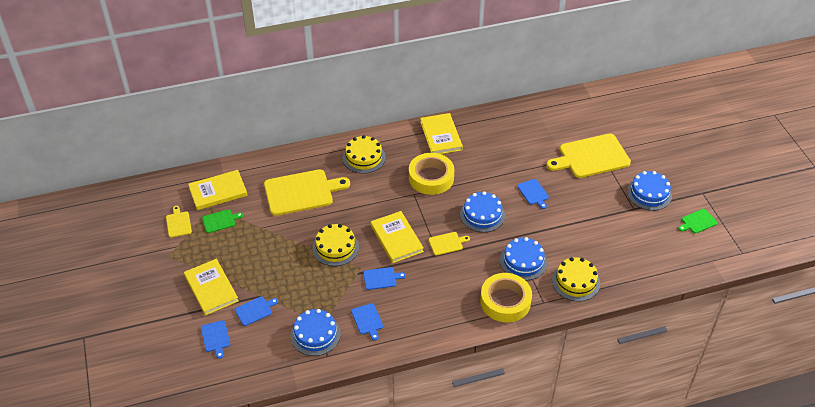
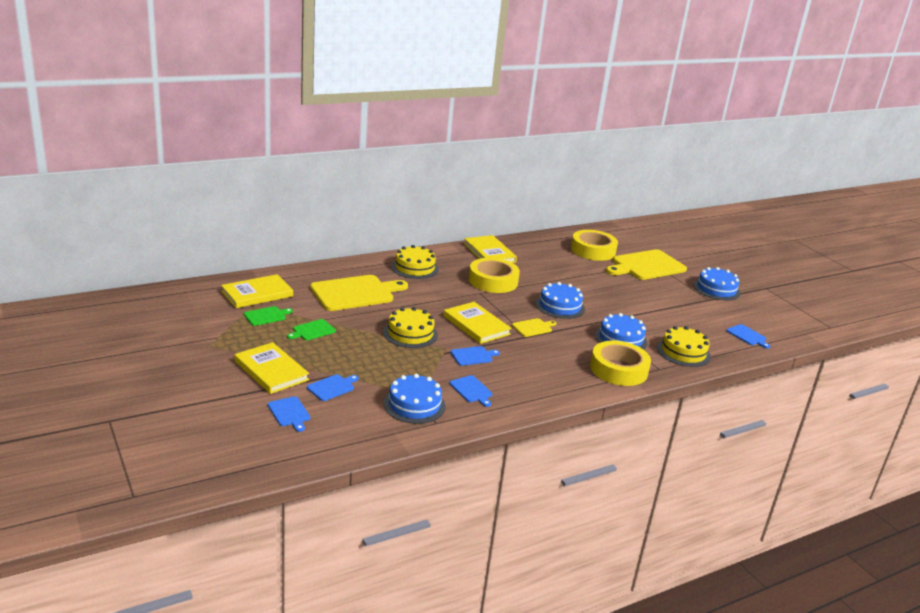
camera: 15 degrees left, 20 degrees down
yellow cutting board [166,206,192,238] -> none
blue cutting board [517,179,549,209] -> blue cutting board moved to [727,324,770,349]
green cutting board [678,209,717,234] -> green cutting board moved to [287,319,336,340]
none -> yellow tape [571,230,618,261]

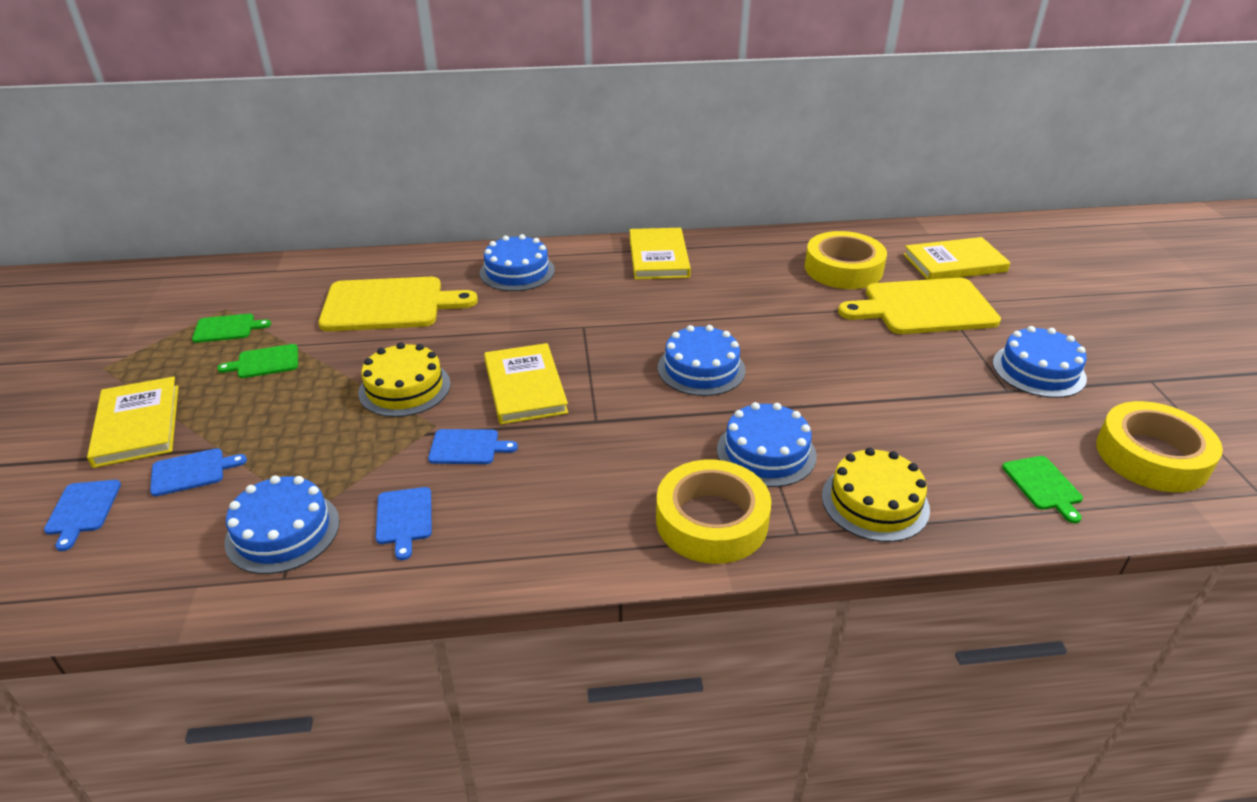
camera: 25 degrees right, 10 degrees up
yellow book [221,274,293,308] -> yellow book moved to [903,237,1011,280]
yellow cake [391,245,439,279] -> blue cake [480,234,555,291]
yellow tape [469,258,520,293] -> yellow tape moved to [1096,401,1223,492]
yellow cutting board [512,318,556,337] -> none
blue cutting board [727,324,770,349] -> green cutting board [1002,456,1083,523]

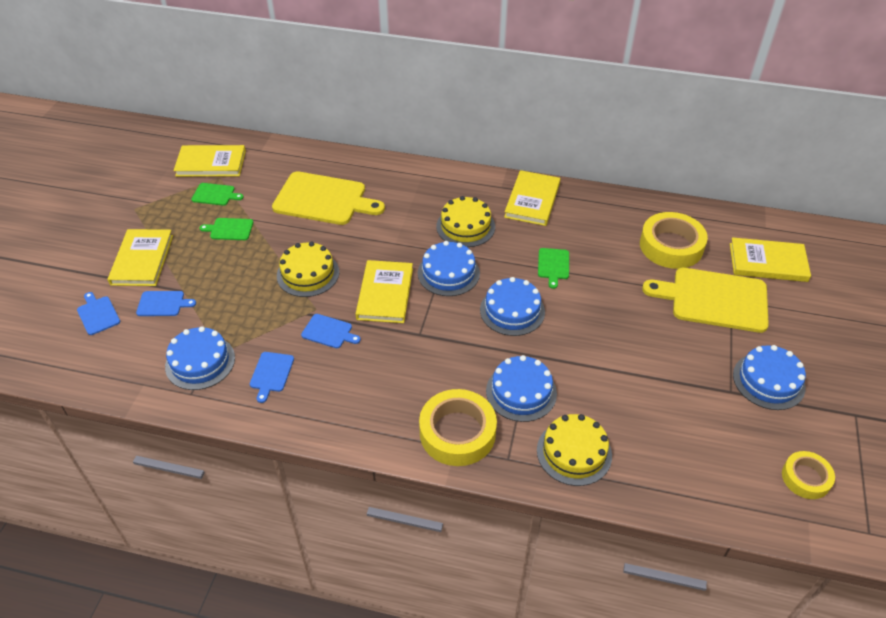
camera: 20 degrees right, 10 degrees up
blue cutting board [44,480,121,551] -> blue cutting board turned 135 degrees clockwise [77,292,120,335]
blue cake [480,234,555,291] -> blue cake moved to [418,241,480,296]
green cutting board [1002,456,1083,523] -> green cutting board moved to [538,248,569,289]
yellow tape [1096,401,1223,492] -> yellow tape [782,451,835,499], size x0.59
none -> yellow book [174,145,246,177]
none -> yellow cake [436,196,495,247]

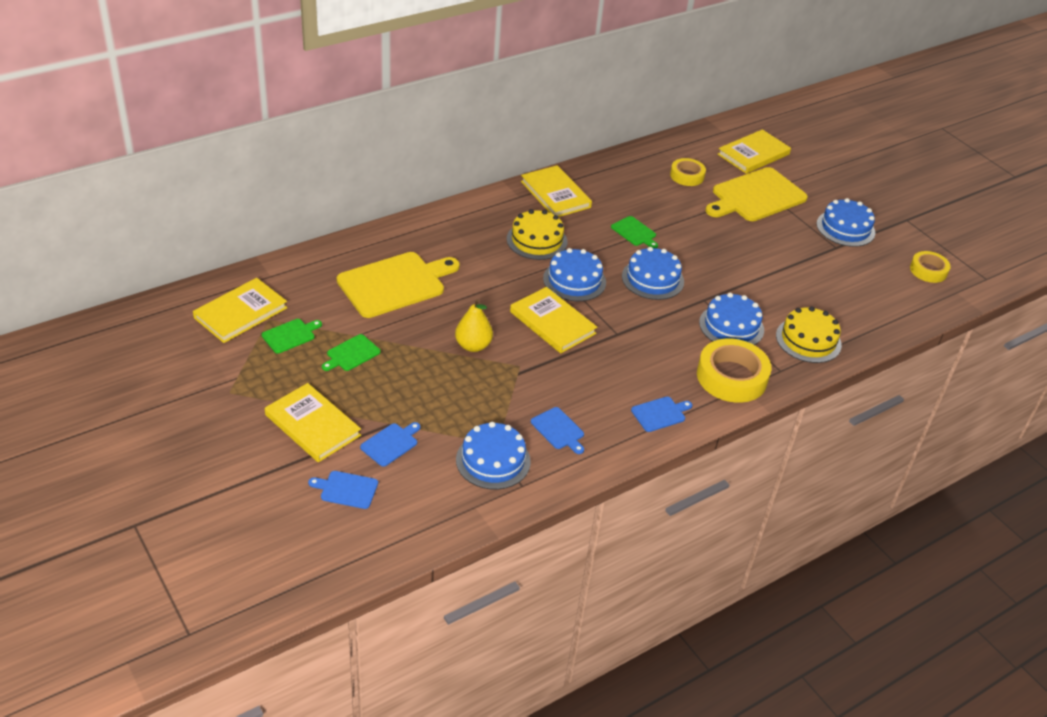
camera: 50 degrees left, 5 degrees down
yellow cake [277,242,339,297] -> yellow pear [455,299,493,352]
blue cutting board [301,314,361,348] -> blue cutting board moved to [631,397,692,432]
yellow tape [640,212,708,269] -> yellow tape [670,158,706,186], size x0.59

